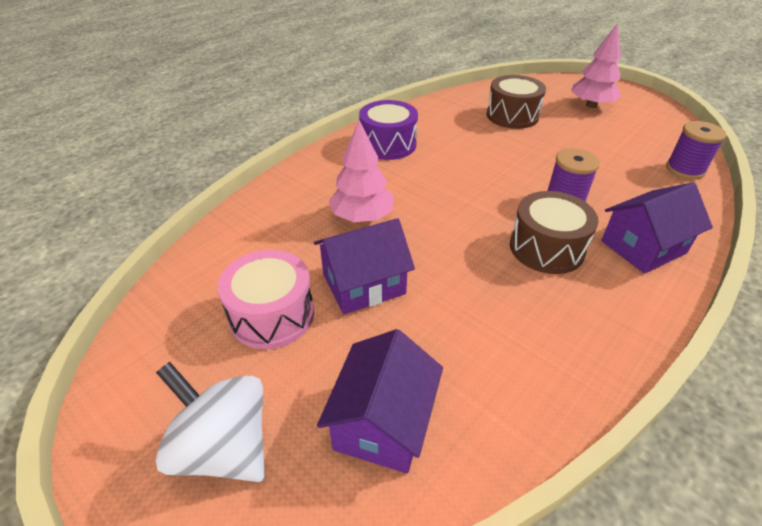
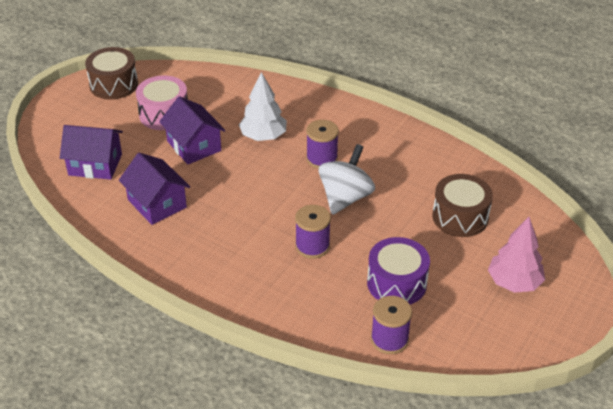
camera: 80 degrees right, 0 degrees up
white spinning top [156,362,265,482] -> white spinning top moved to [319,144,375,215]
pink tree [329,120,393,222] -> white tree [239,72,287,141]
purple drum [359,100,418,160] -> purple drum moved to [367,237,430,305]
brown drum [510,191,598,274] -> brown drum moved to [85,47,138,100]
purple house [601,182,713,274] -> purple house moved to [119,153,190,225]
none -> purple spool [306,120,339,169]

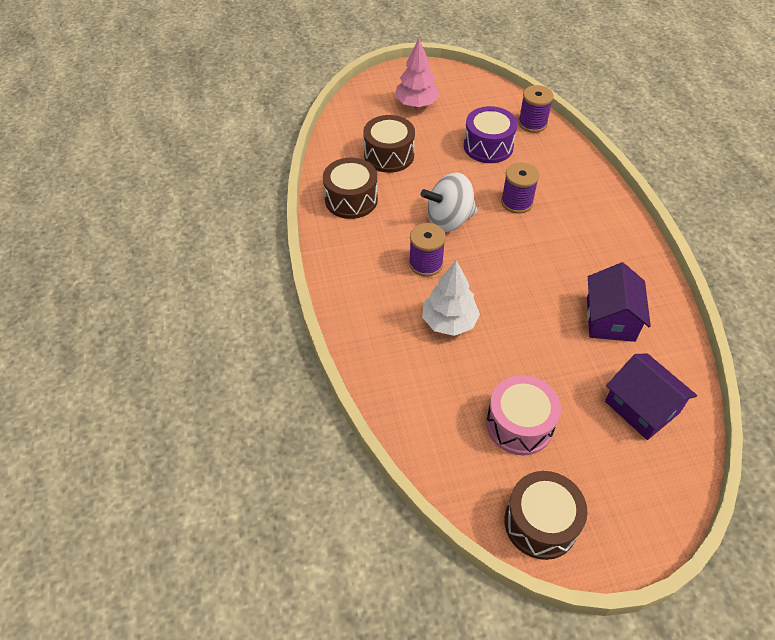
camera: 135 degrees left, 10 degrees up
purple house [159,96,225,164] -> none
none -> brown drum [323,158,378,219]

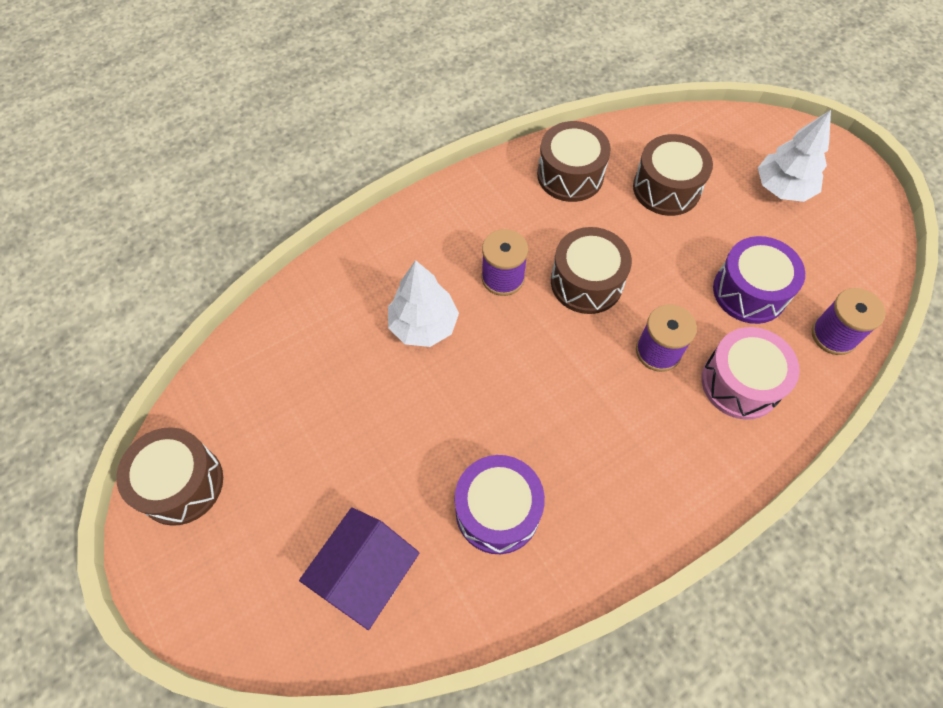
camera: 70 degrees right, 10 degrees up
pink tree [395,39,440,107] -> white tree [758,110,831,202]
white spinning top [421,172,478,232] -> brown drum [551,227,632,314]
pink drum [486,375,561,455] -> pink drum moved to [702,327,800,420]
purple house [587,262,651,342] -> purple drum [455,455,545,554]

